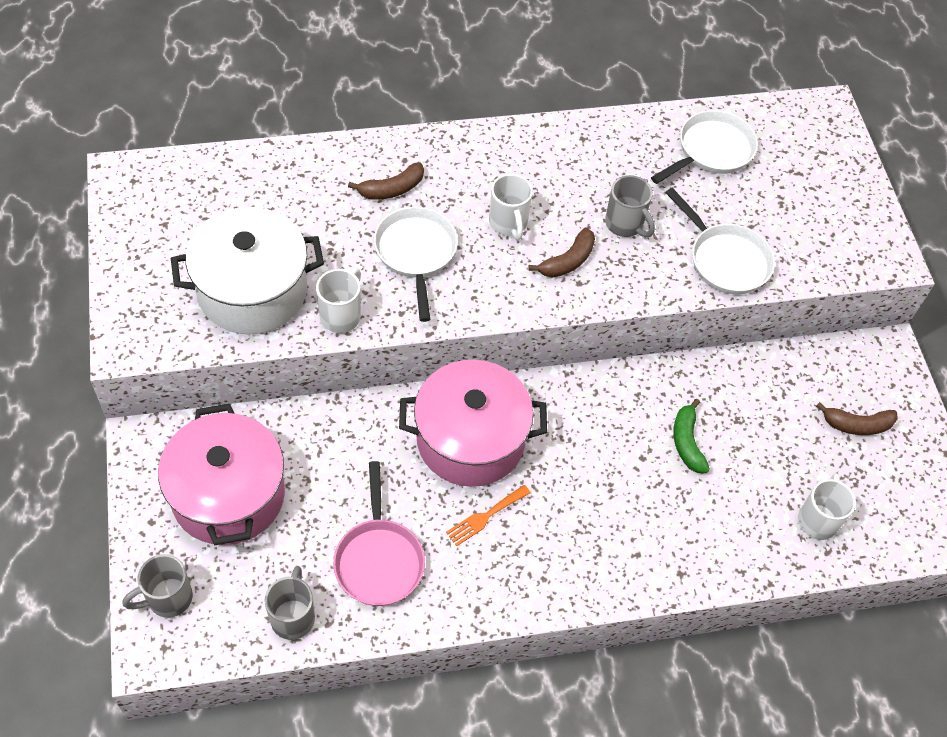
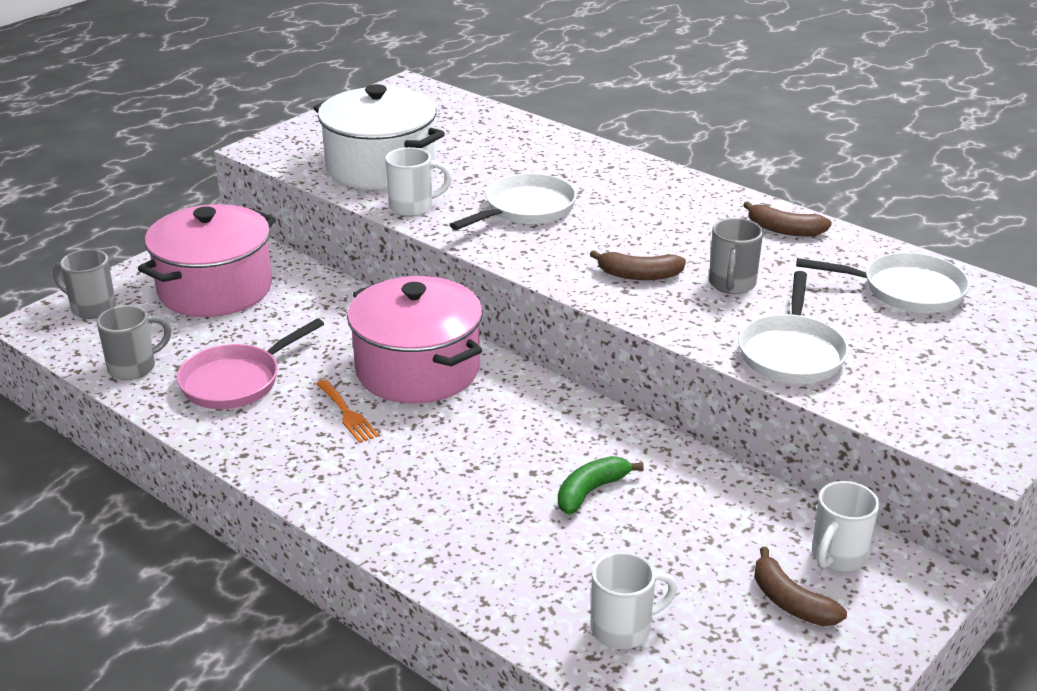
camera: 55 degrees right, 25 degrees down
brown banana [348,162,424,200] -> brown banana moved to [743,201,832,236]
orange fork [446,485,531,546] -> orange fork turned 135 degrees counterclockwise [316,380,379,443]
white mug [489,174,533,240] -> white mug moved to [812,481,879,572]

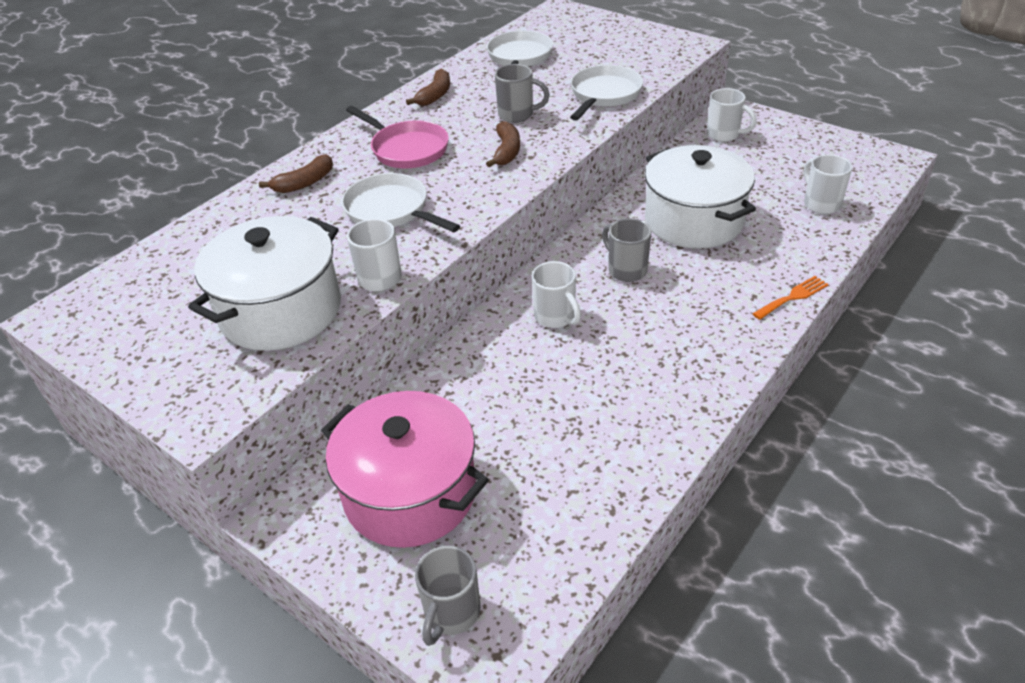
camera: 90 degrees left, 10 degrees up
grey mug [97,305,171,380] -> grey mug moved to [602,218,651,282]
pink pan [176,318,324,409] -> pink pan moved to [346,106,449,168]
orange fork [316,380,379,443] -> orange fork moved to [752,276,829,320]
pink pot [347,276,483,403] -> white mug [532,261,581,328]
green banana [558,456,644,514] -> white pot [645,145,756,249]
white pan [738,271,849,384] -> white pan turned 75 degrees counterclockwise [570,65,643,121]
brown banana [754,547,847,626] -> brown banana moved to [259,154,333,193]

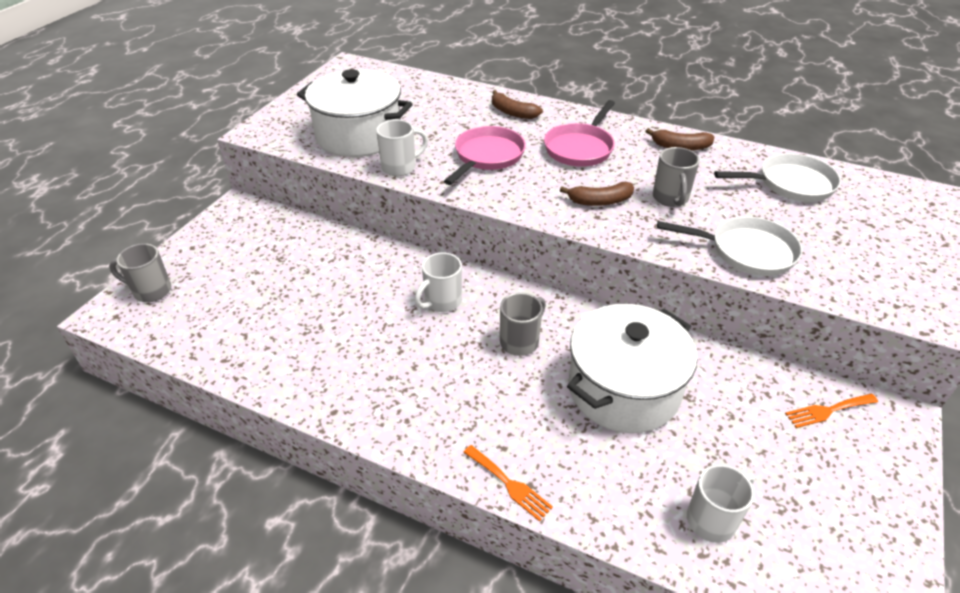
camera: 75 degrees right, 0 degrees up
pink pot [321,391,489,548] -> none
white pan [341,173,460,232] -> pink pan [444,126,526,185]
white mug [707,88,757,142] -> orange fork [785,394,878,428]

